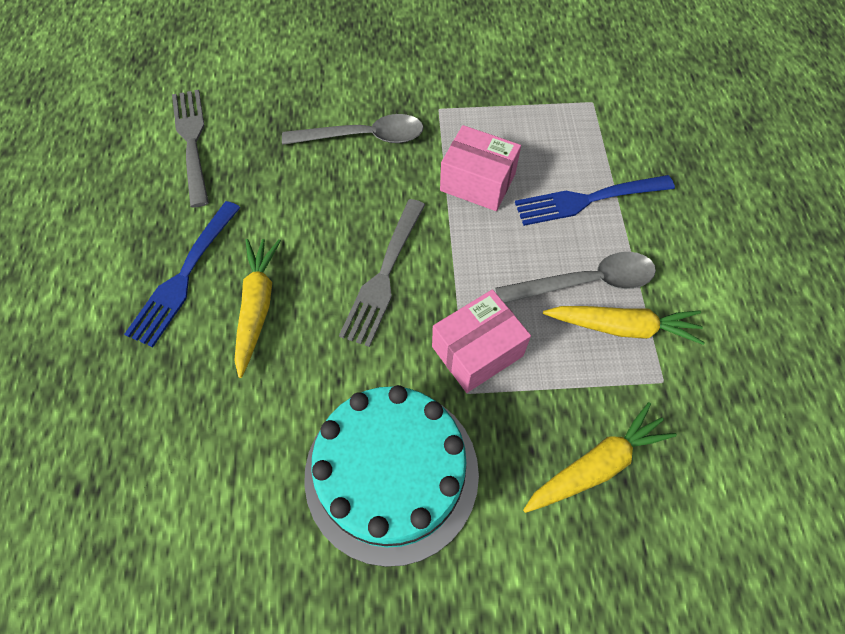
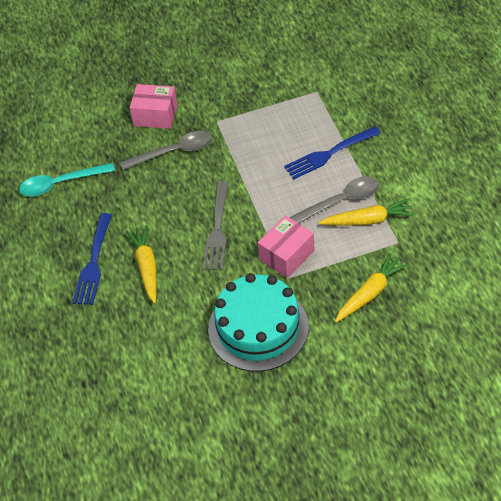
camera: 10 degrees left, 10 degrees down
grey fork [172,90,209,207] -> turquoise spoon [19,163,115,196]
pink box [440,125,521,211] -> pink box moved to [129,84,178,129]

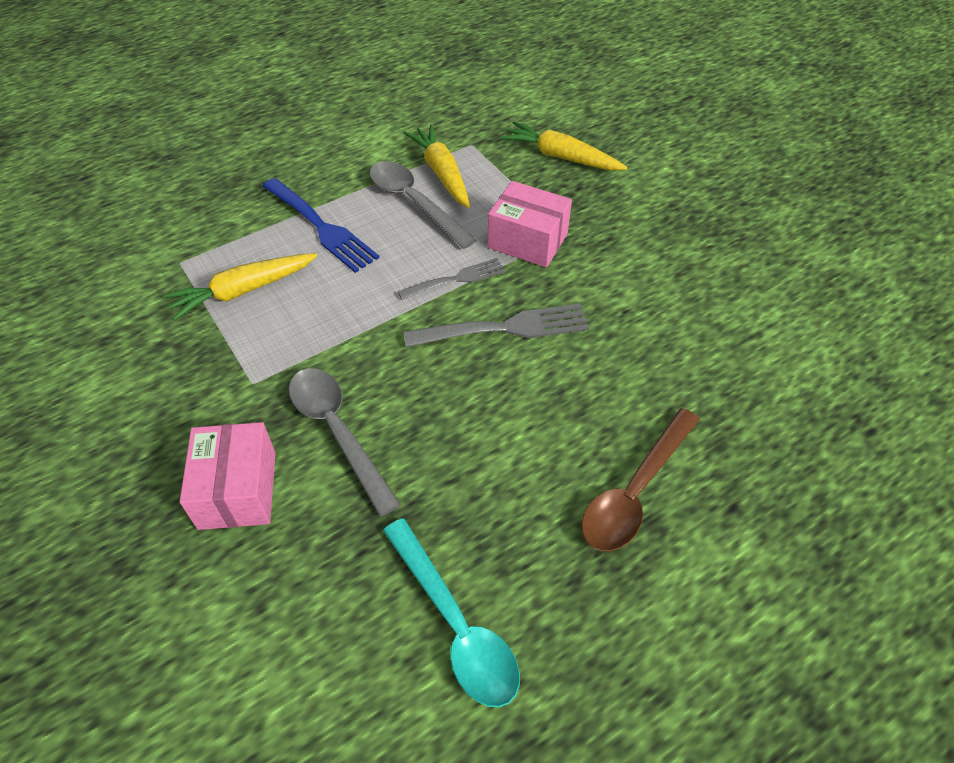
camera: 110 degrees left, 0 degrees up
blue fork [73,213,112,305] -> brown spoon [581,408,700,551]
yellow carrot [126,225,156,304] -> yellow carrot moved to [163,253,317,320]
turquoise cake [208,273,309,372] -> none
none -> grey fork [398,258,505,300]

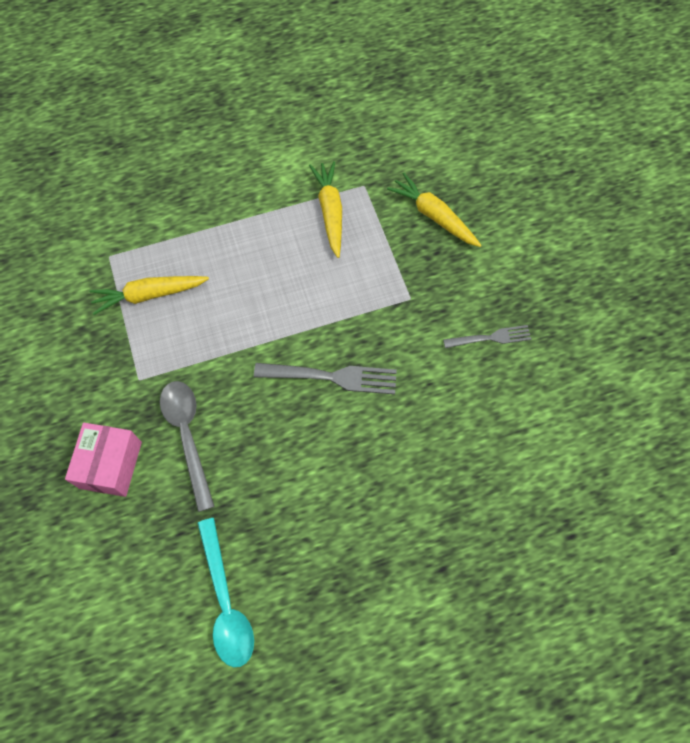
camera: 15 degrees right, 15 degrees up
blue fork [262,178,380,273] -> none
grey spoon [370,161,476,249] -> none
grey fork [398,258,505,300] -> grey fork moved to [443,325,531,348]
pink box [488,181,572,268] -> none
brown spoon [581,408,700,551] -> none

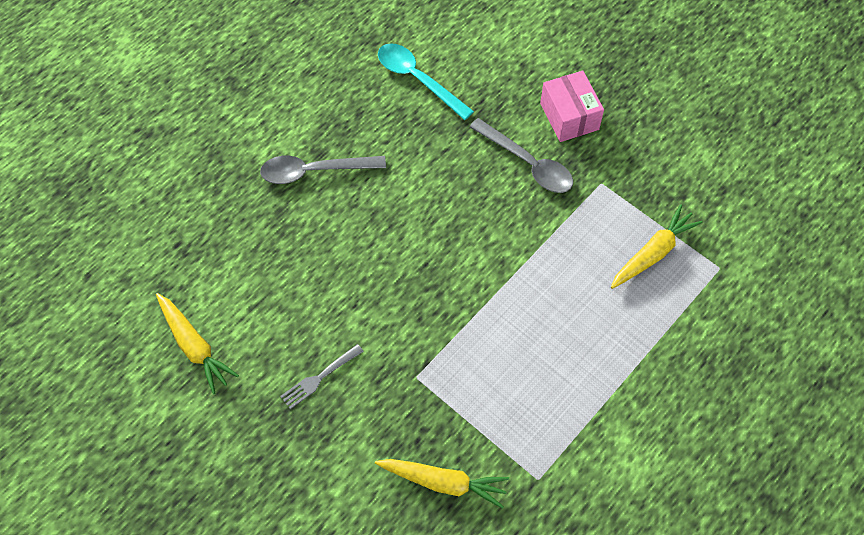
camera: 150 degrees right, 5 degrees down
grey fork [254,363,397,394] -> none
yellow carrot [309,161,342,258] -> yellow carrot moved to [156,293,239,394]
none -> grey spoon [260,156,386,184]

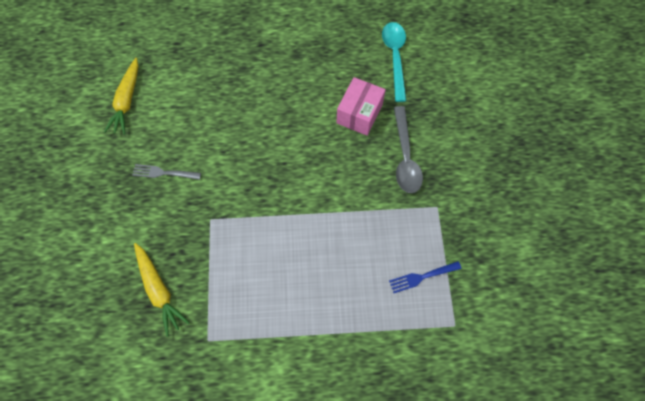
camera: 45 degrees right, 5 degrees up
grey spoon [260,156,386,184] -> none
pink box [540,70,604,142] -> pink box moved to [336,77,386,136]
yellow carrot [611,205,703,289] -> blue fork [389,261,461,293]

